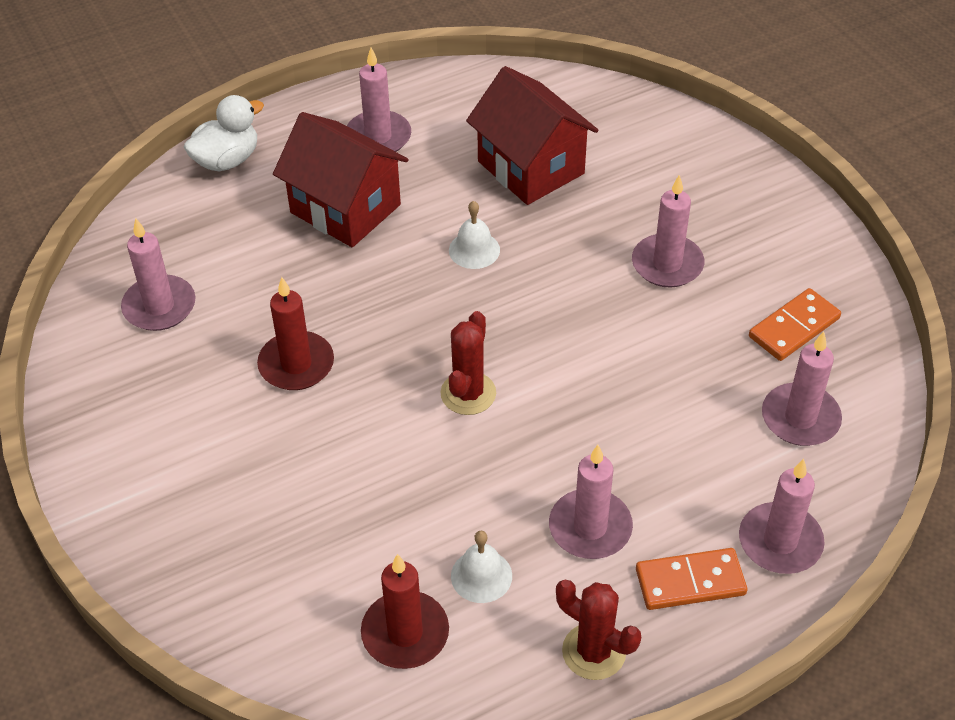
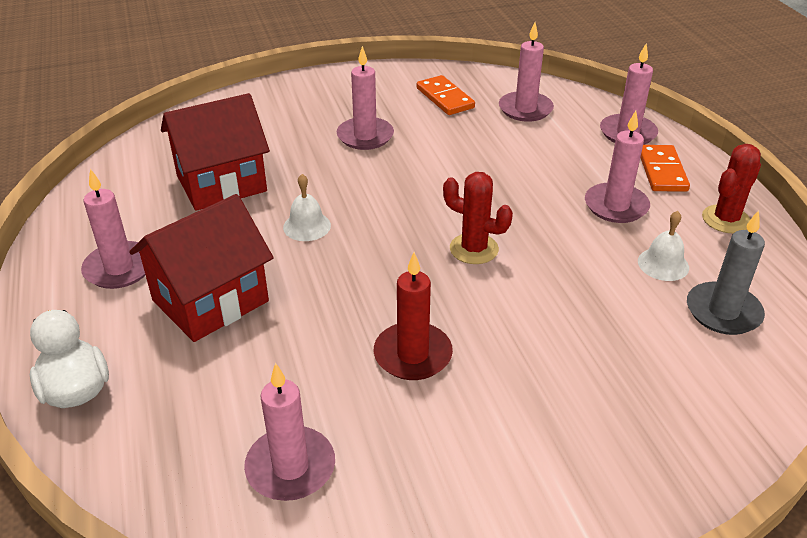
camera: 80 degrees left, 10 degrees down
red candle [361,554,449,669] -> grey candle [687,210,765,335]

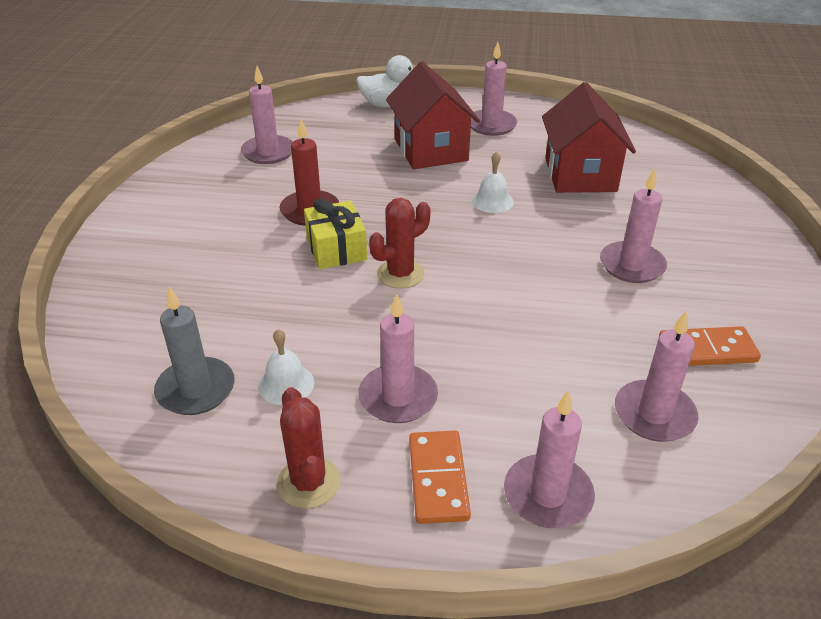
camera: 115 degrees right, 0 degrees up
orange domino [640,145,690,192] -> orange domino turned 60 degrees clockwise [409,431,471,524]
none -> yellow gift [304,198,367,269]

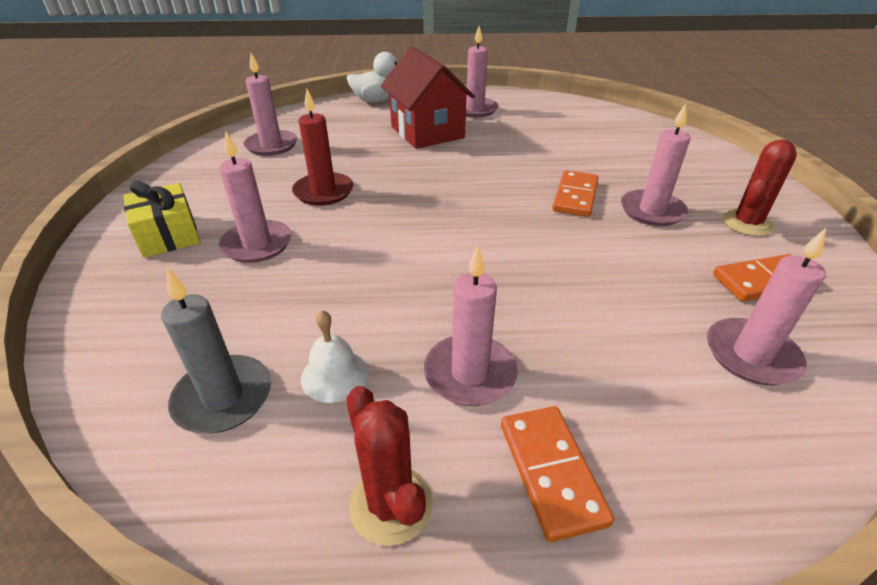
camera: 10 degrees left, 0 degrees up
yellow gift [304,198,367,269] -> yellow gift moved to [123,181,200,258]
red cactus [369,198,430,289] -> red cactus moved to [722,139,797,236]
white bell [471,151,514,213] -> none
pink candle [504,391,595,528] -> pink candle moved to [219,131,292,263]
red house [542,82,636,193] -> none
none -> orange domino [552,170,598,217]

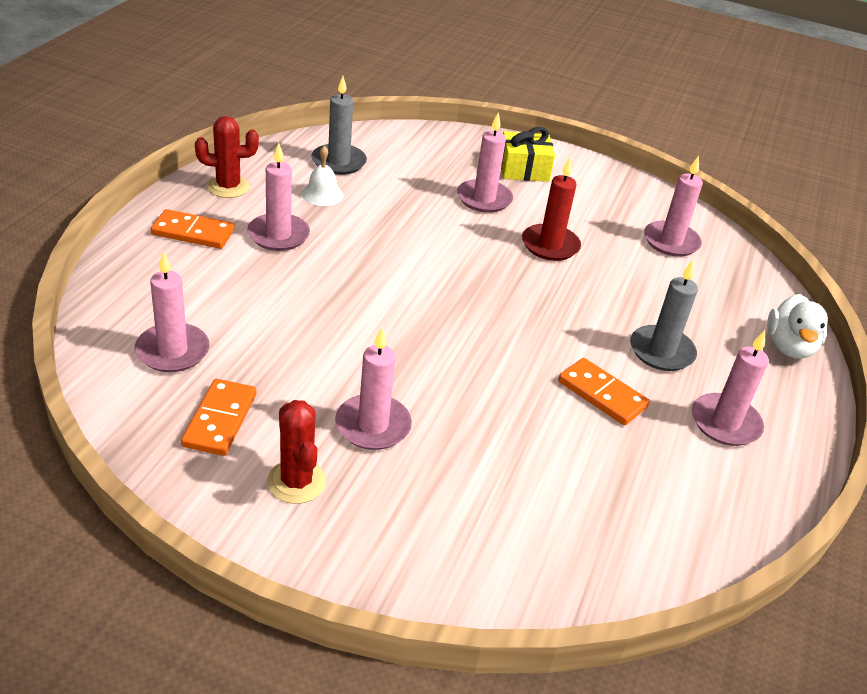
camera: 110 degrees right, 0 degrees up
red house [381,46,475,149] -> grey candle [630,260,698,371]
orange domino [552,170,598,217] -> orange domino moved to [558,358,650,425]

